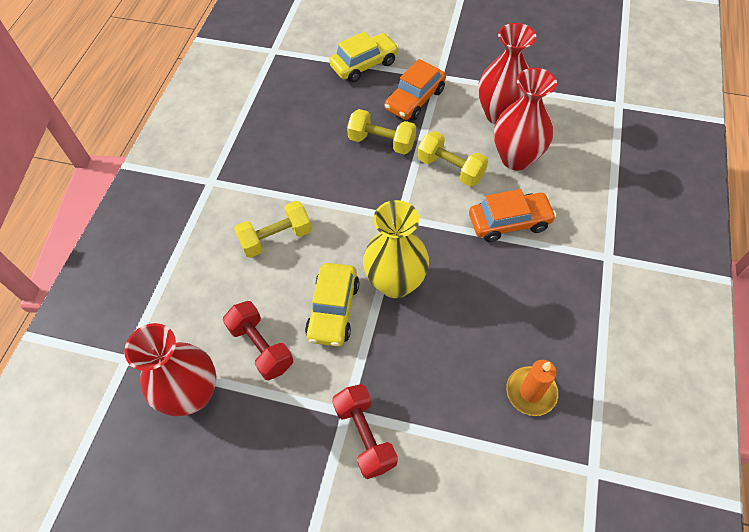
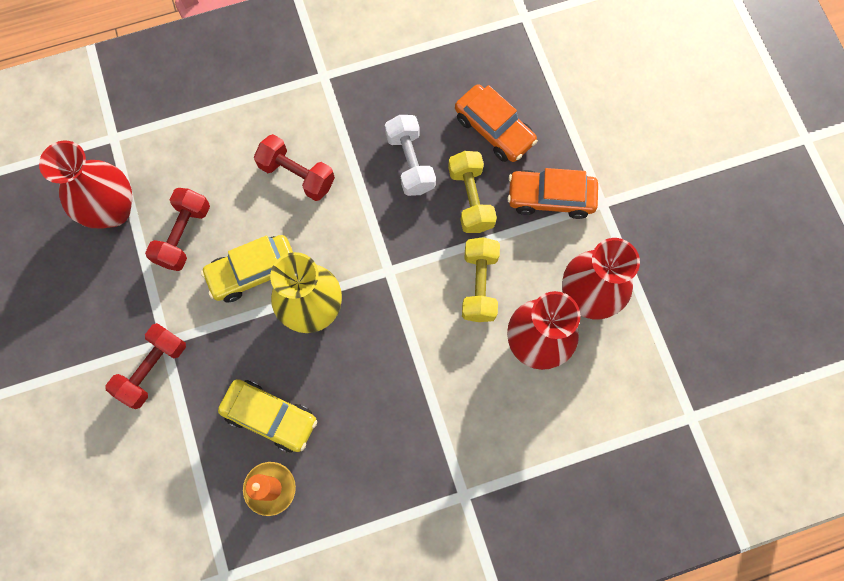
camera: 55 degrees right, 15 degrees up
yellow dumbbell [234,201,312,258] -> red dumbbell [254,134,335,201]
yellow car [329,31,399,82] -> yellow car moved to [218,379,317,453]
orange car [469,189,556,242] -> orange car moved to [455,84,538,162]
none -> white dumbbell [385,115,436,196]

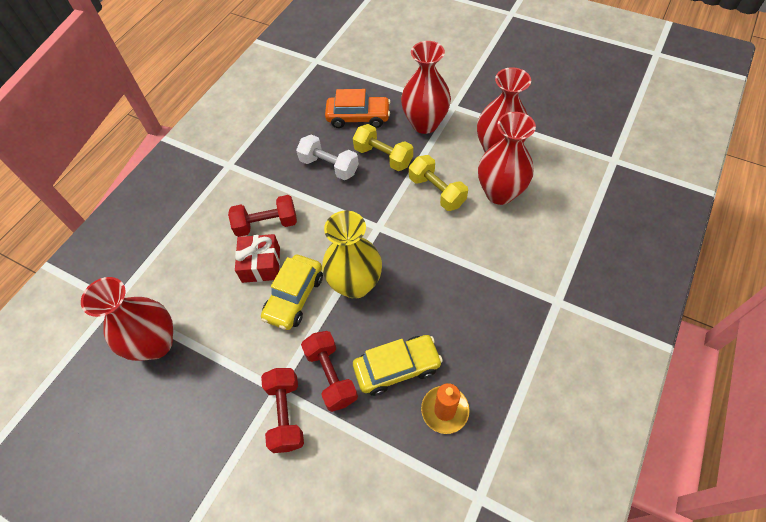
camera: 40 degrees left, 15 degrees down
red dumbbell [145,188,210,271] -> red dumbbell moved to [301,331,358,412]
orange car [507,168,598,219] -> red vase [401,41,451,134]
none -> red gift [235,234,280,283]

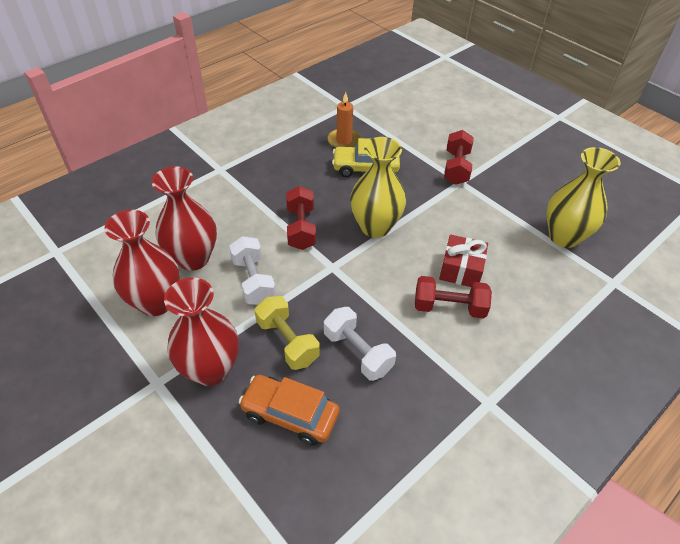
camera: 165 degrees left, 10 degrees down
red vase [81,277,173,361] -> yellow vase [546,147,621,248]
yellow car [261,255,323,330] -> none
red dumbbell [301,331,358,412] -> red dumbbell moved to [286,186,316,250]
yellow dumbbell [409,155,468,211] -> white dumbbell [229,236,276,305]

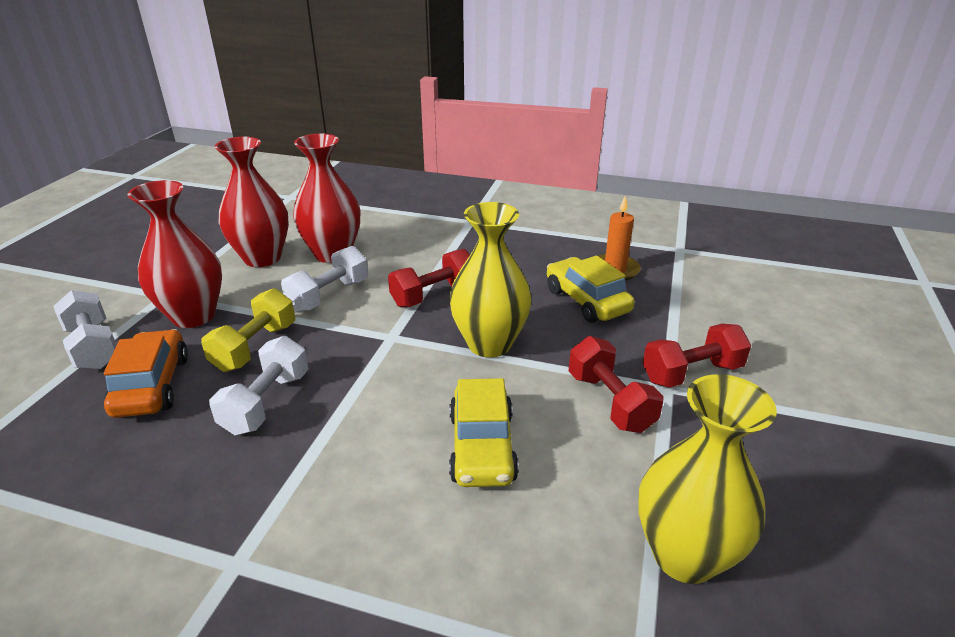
camera: 60 degrees right, 15 degrees down
red dumbbell [415,276,492,319] -> red dumbbell moved to [568,336,663,433]
red gift [439,235,488,287] -> yellow car [449,378,519,487]
none -> white dumbbell [54,290,117,369]

